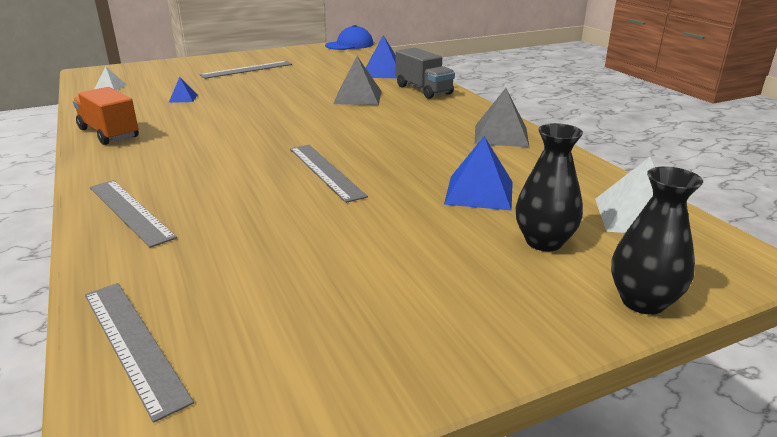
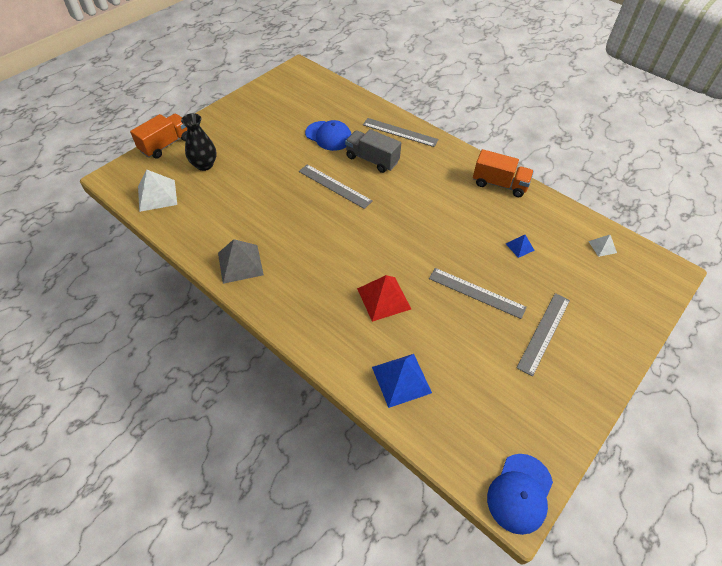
camera: 155 degrees right, 25 degrees up
grey ruler [85,283,194,423] -> grey ruler moved to [429,268,527,319]
grey pyramid [333,56,382,105] -> red pyramid [357,275,411,322]
grey truck [395,48,455,99] -> grey truck moved to [345,129,401,173]
blue pyramid [444,136,513,211] -> none
black vase [611,166,703,315] -> orange truck [130,114,187,158]
none -> blue cap [305,120,351,151]

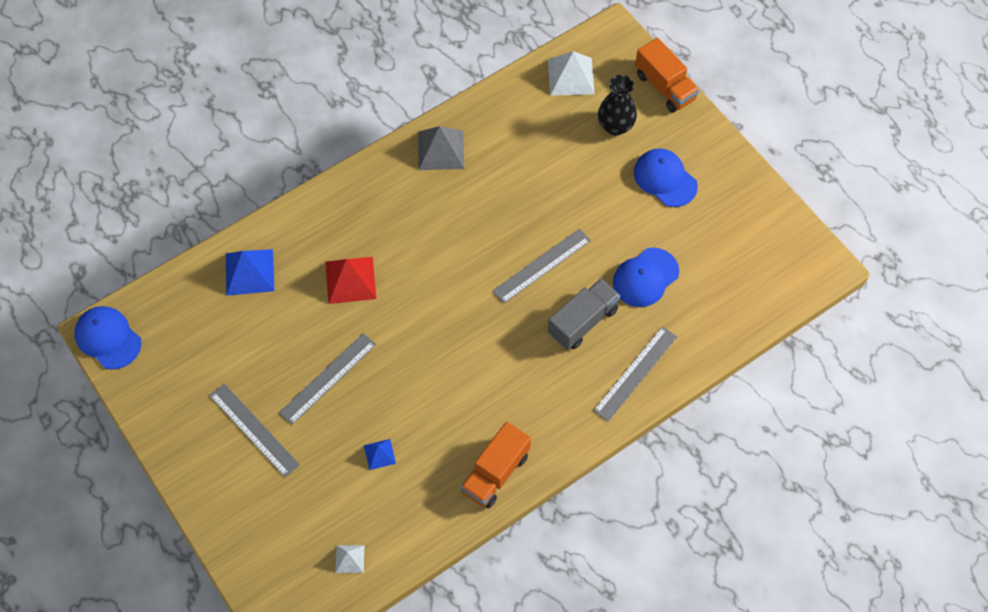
camera: 105 degrees right, 10 degrees up
none -> blue cap [634,148,698,207]

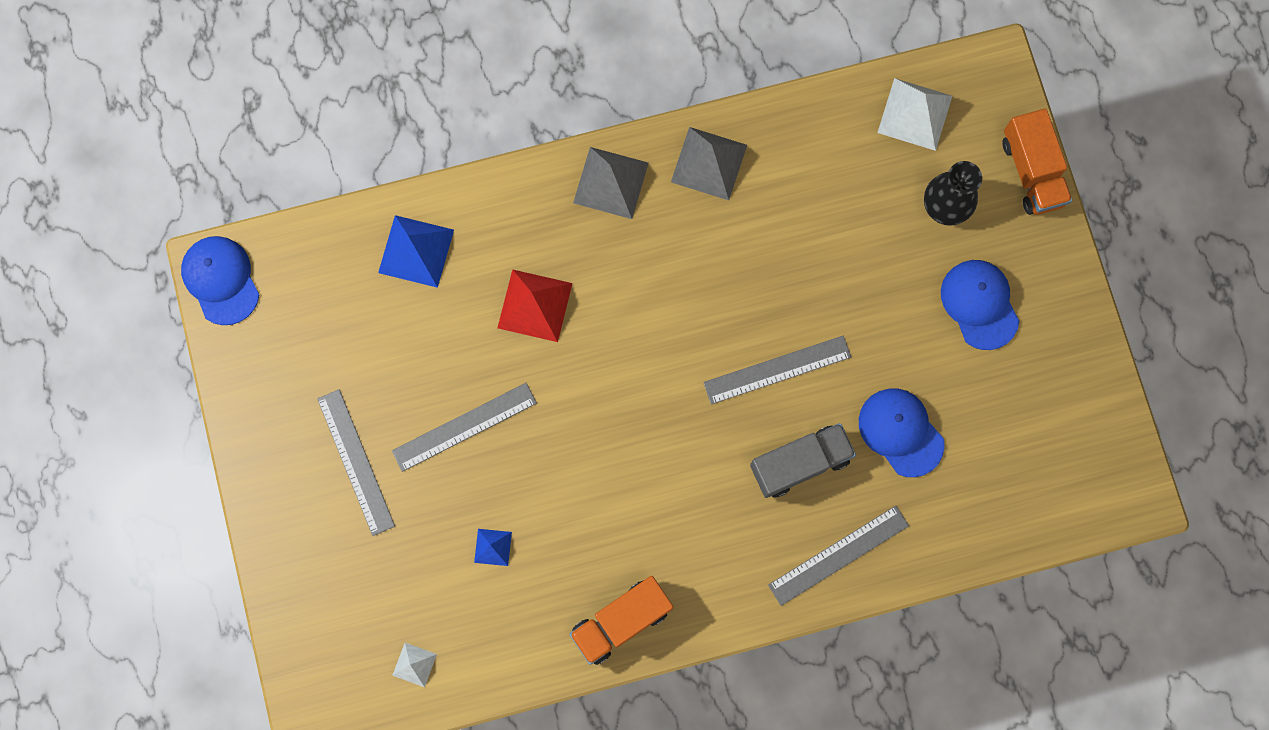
camera: 20 degrees right, 15 degrees up
blue cap [613,248,679,307] -> blue cap turned 75 degrees clockwise [859,389,945,477]
none -> grey pyramid [573,147,648,219]

